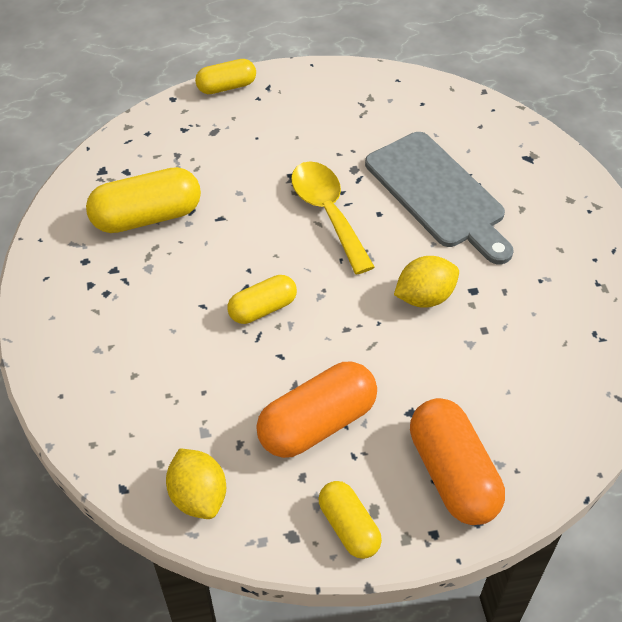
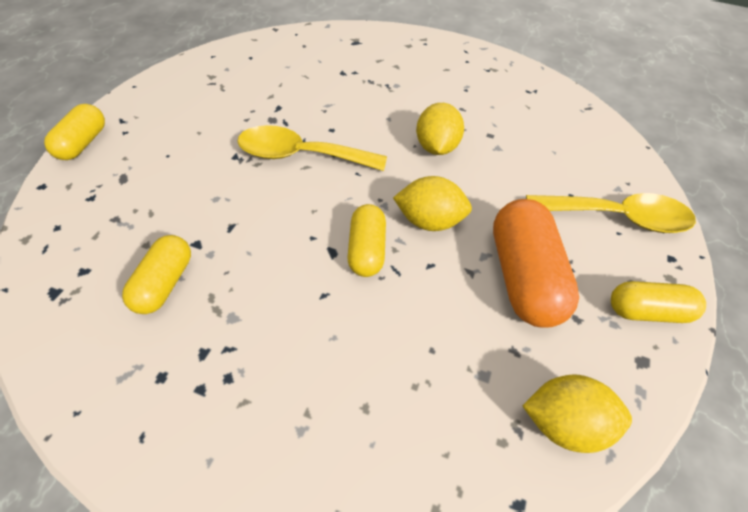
camera: 60 degrees left, 0 degrees up
yellow capsule [86,167,201,233] -> yellow capsule [122,235,191,314], size x0.61
grey cutting board [365,132,514,264] -> none
orange capsule [410,398,505,525] -> yellow spoon [526,193,696,233]
none -> yellow lemon [393,176,472,231]

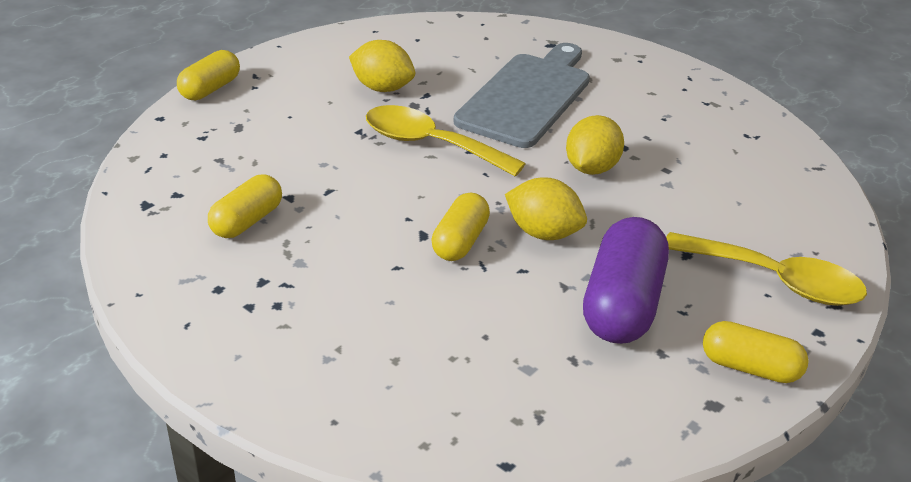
camera: 20 degrees right, 15 degrees down
orange capsule [493,199,579,328] -> purple capsule [583,217,669,344]
yellow lemon [523,374,632,453] -> yellow lemon moved to [349,40,415,92]
none -> grey cutting board [453,43,590,148]

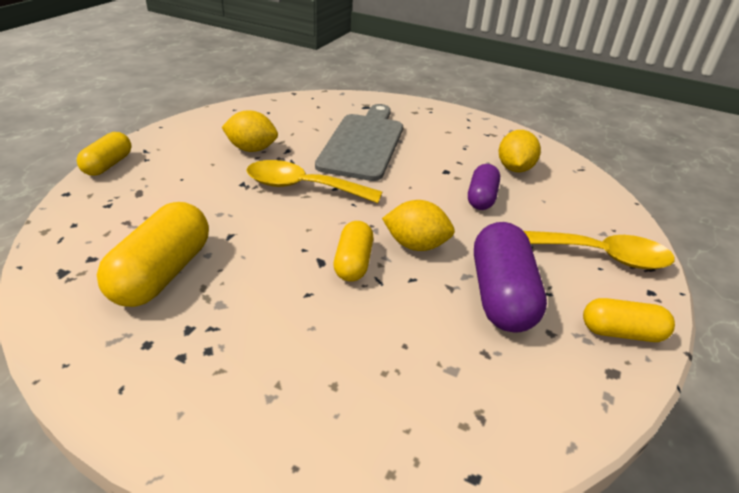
camera: 15 degrees left, 0 degrees up
yellow capsule [208,175,282,238] -> yellow capsule [97,202,209,307], size x1.65
yellow lemon [566,115,624,175] -> yellow lemon moved to [498,130,541,172]
none -> purple capsule [468,164,500,210]

